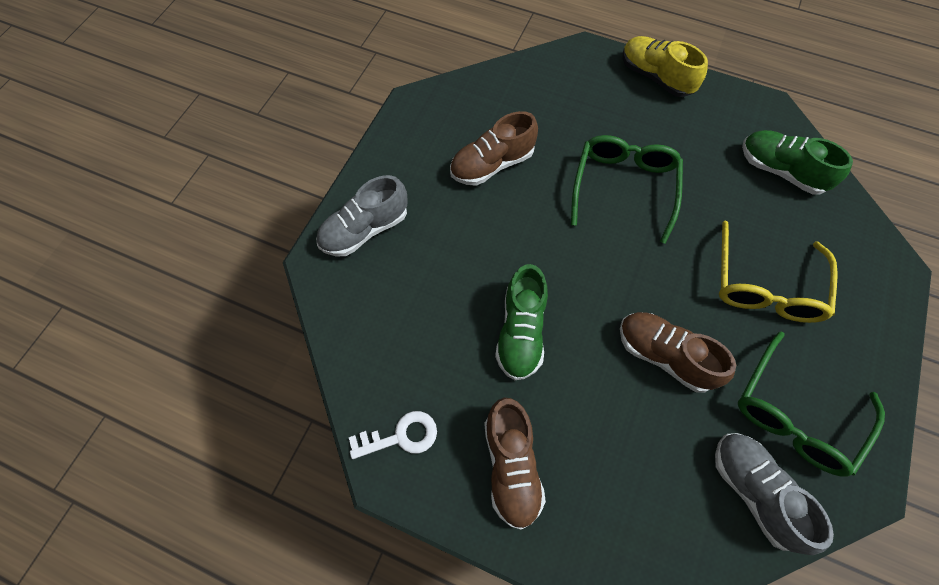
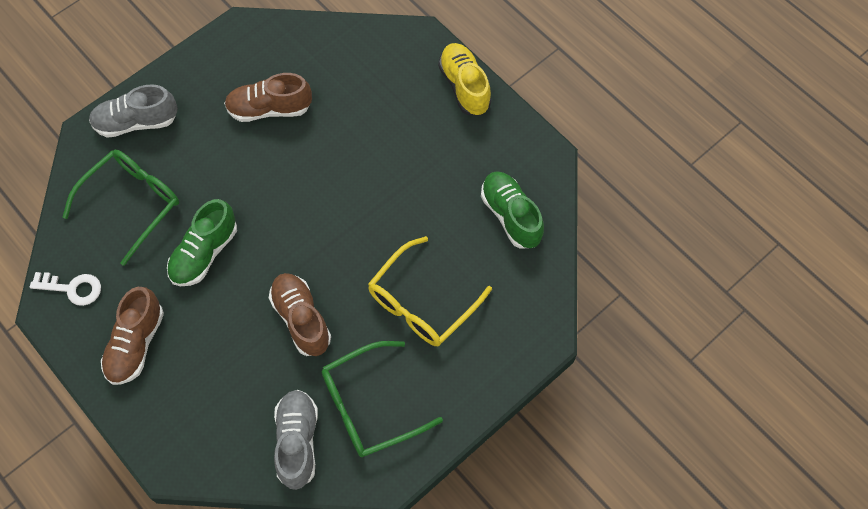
camera: 25 degrees right, 0 degrees up
green glasses [571,135,683,244] -> green glasses moved to [62,150,179,266]

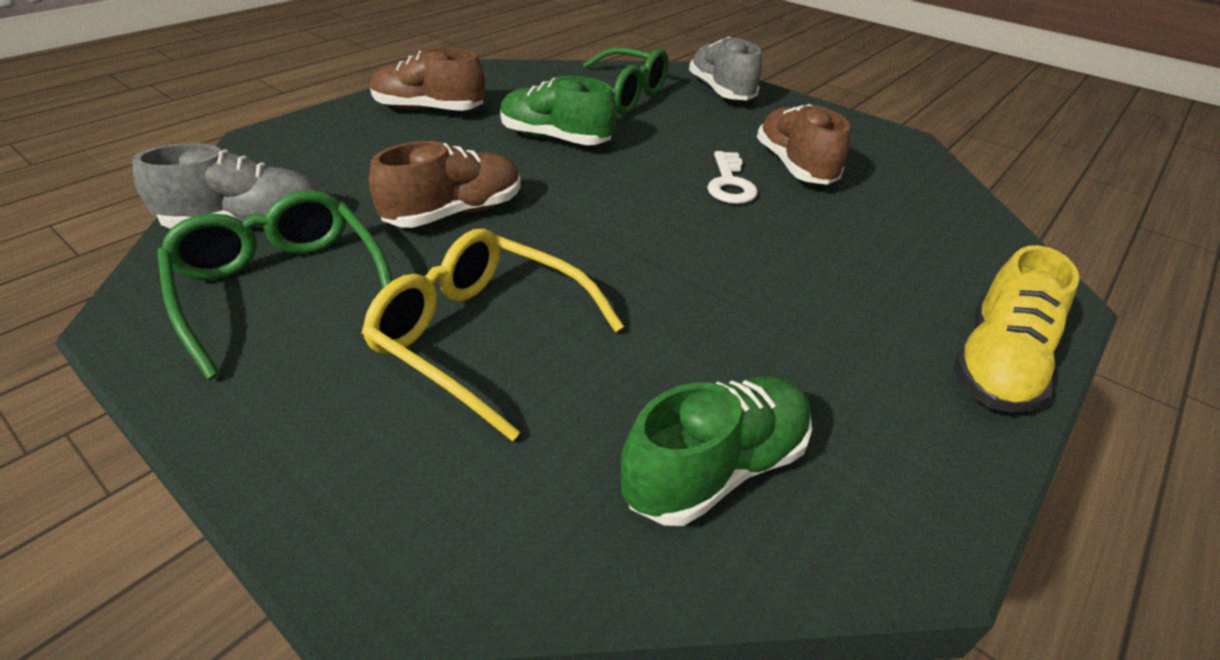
camera: 80 degrees right, 25 degrees down
white key [30,272,101,306] -> white key moved to [707,151,758,204]
yellow shoe [438,43,492,116] -> yellow shoe turned 150 degrees clockwise [953,245,1079,412]

